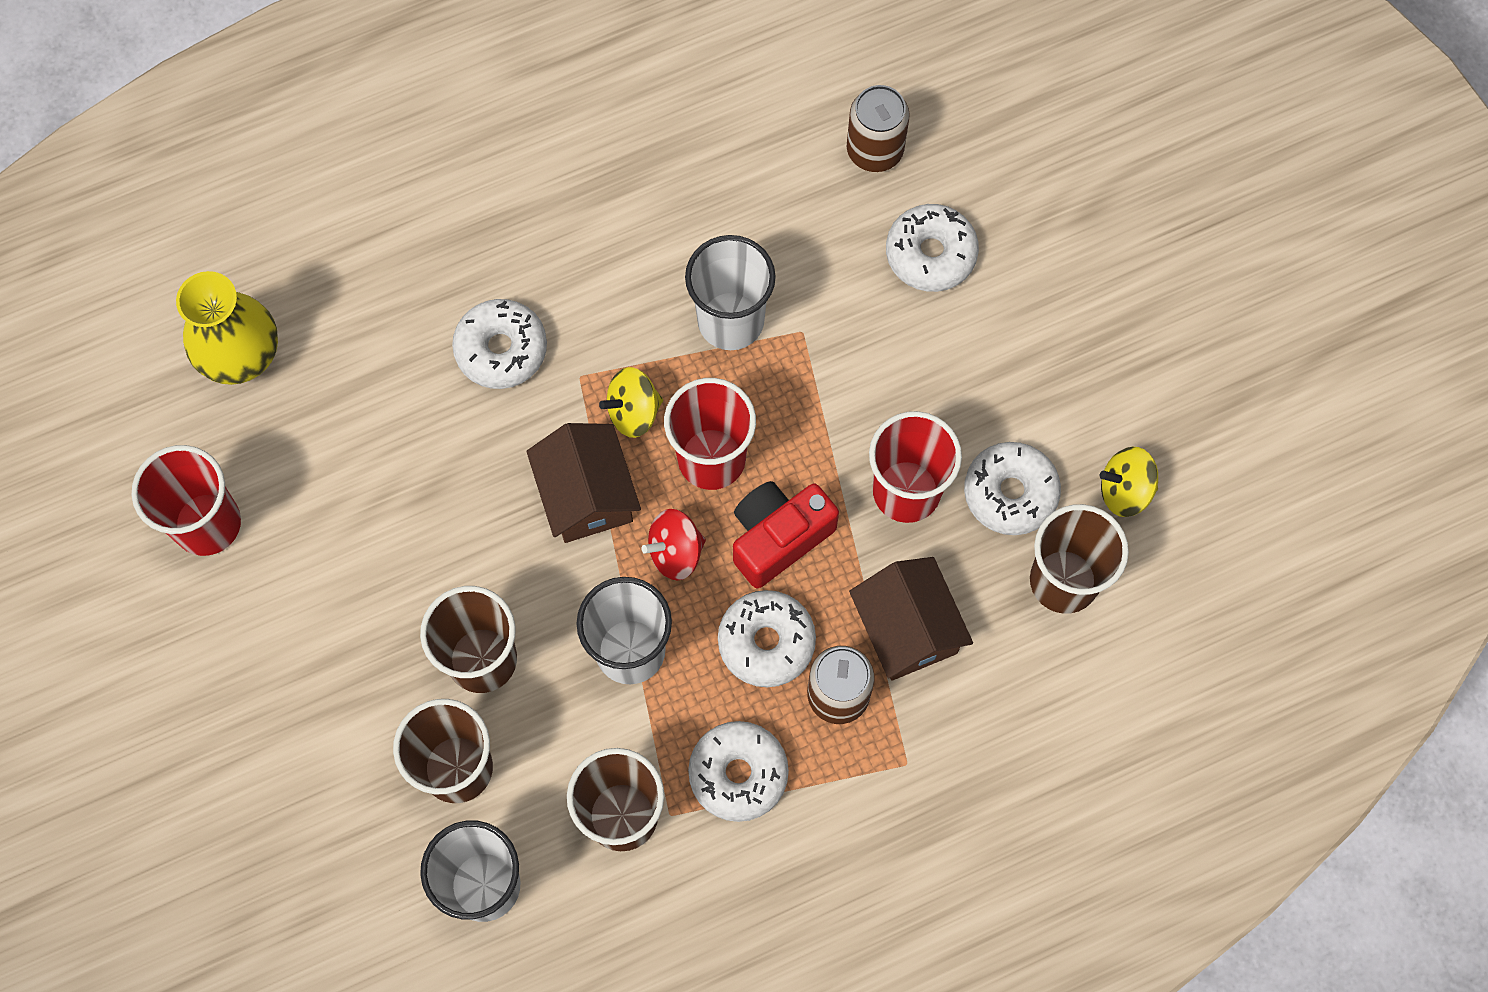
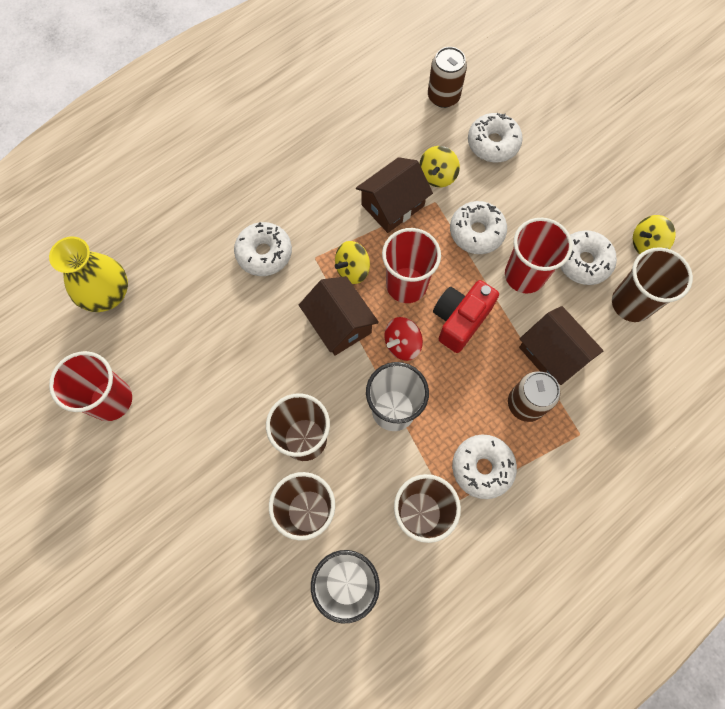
camera: 15 degrees left, 0 degrees up
white cup [685,235,776,350] -> brown house [356,157,433,233]
white donut [718,590,816,687] -> white donut moved to [450,201,507,254]
none -> yellow spinning top [419,146,460,187]

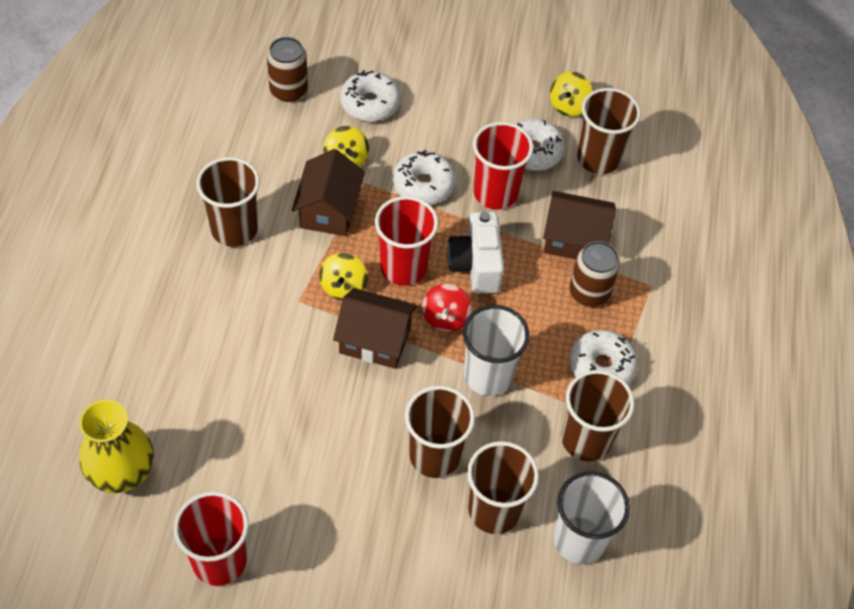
camera: 45 degrees left, 15 degrees down
white donut [234,222,292,276] -> none
red camera [433,280,499,353] -> white camera [447,212,504,293]
none -> brown cup [196,157,260,247]

